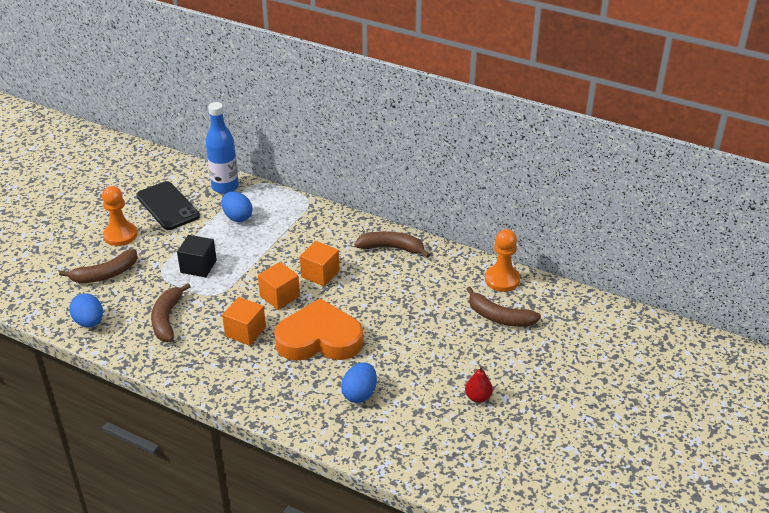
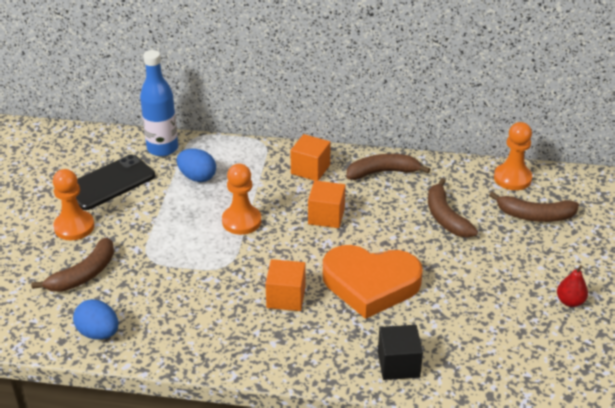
camera: 20 degrees left, 0 degrees up
black phone [136,181,200,230] -> black phone turned 75 degrees counterclockwise [76,154,155,210]
brown banana [151,283,191,342] -> brown banana moved to [428,178,478,238]
black cube [177,235,217,277] -> black cube moved to [378,325,423,380]
orange cube [258,262,300,310] -> orange cube moved to [291,134,331,181]
orange heart [274,298,363,361] -> orange heart turned 150 degrees counterclockwise [323,245,423,319]
blue egg [341,362,377,403] -> none
none -> orange pawn [222,164,261,235]

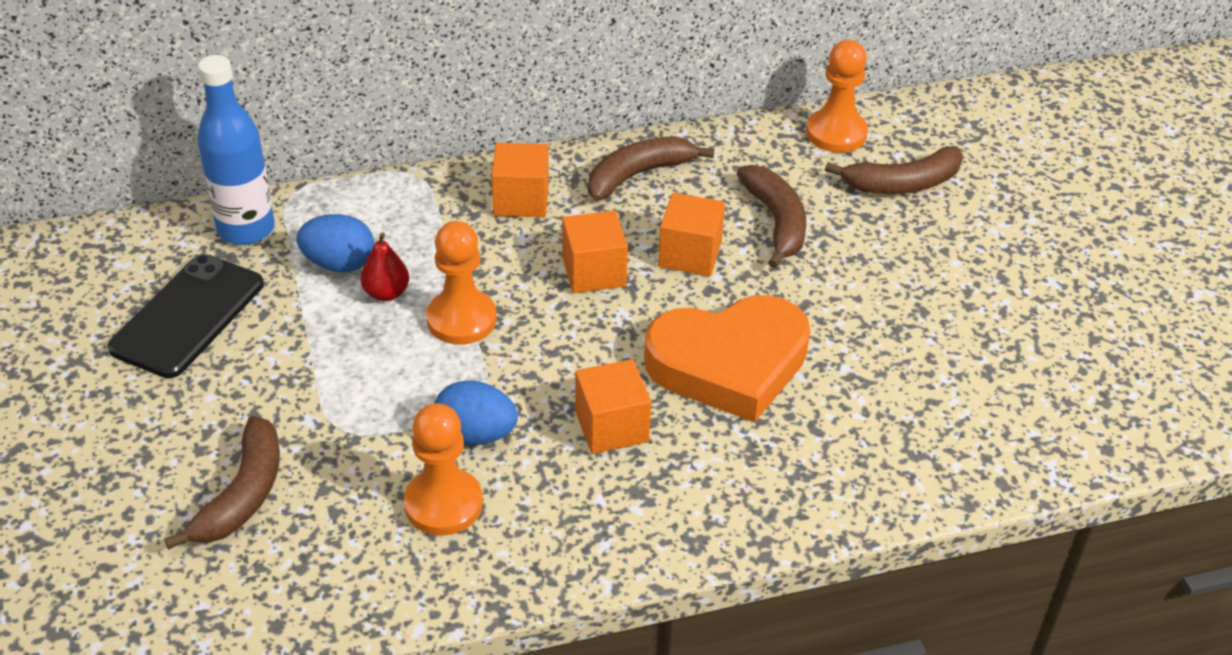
camera: 25 degrees left, 5 degrees up
orange pawn [53,169,95,240] -> orange pawn moved to [404,403,483,535]
blue egg [73,299,118,340] -> blue egg moved to [435,380,518,445]
black cube [378,325,423,380] -> none
brown banana [428,178,478,238] -> brown banana turned 150 degrees counterclockwise [736,165,806,268]
red pear [557,265,588,307] -> red pear moved to [360,232,409,301]
none -> orange cube [658,193,725,276]

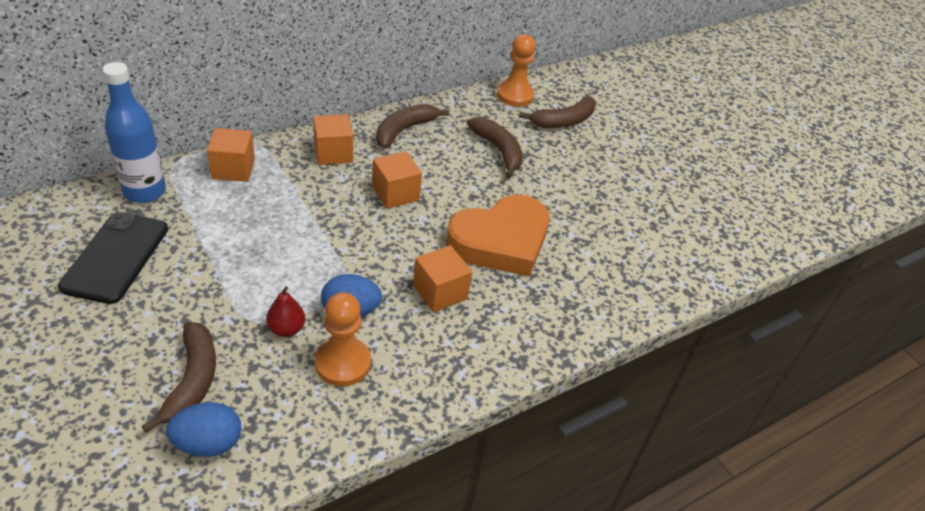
camera: 20 degrees left, 0 degrees up
blue egg [297,214,374,272] -> blue egg moved to [166,402,242,457]
red pear [360,232,409,301] -> red pear moved to [266,286,305,337]
orange pawn [426,221,497,345] -> none
orange cube [658,193,725,276] -> orange cube moved to [207,128,255,182]

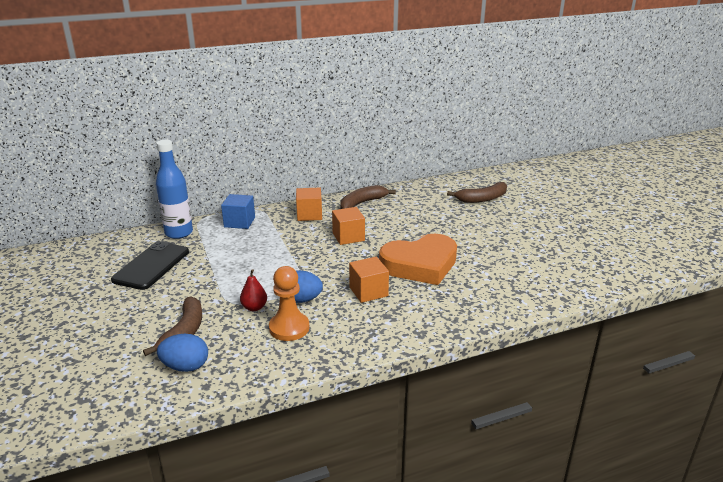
camera: 15 degrees right, 15 degrees down
orange cube [207,128,255,182] -> blue cube [221,194,255,229]
brown banana [467,117,523,178] -> none
orange pawn [497,34,536,107] -> none

